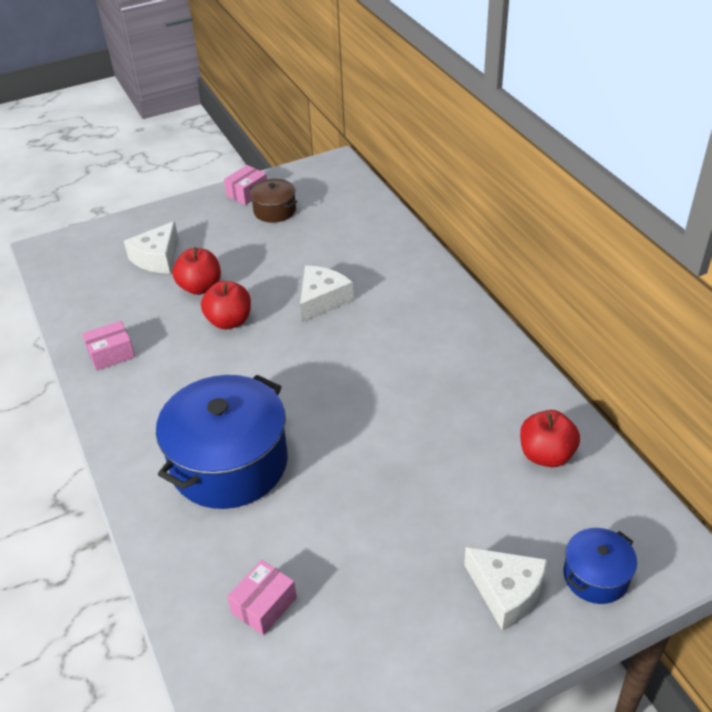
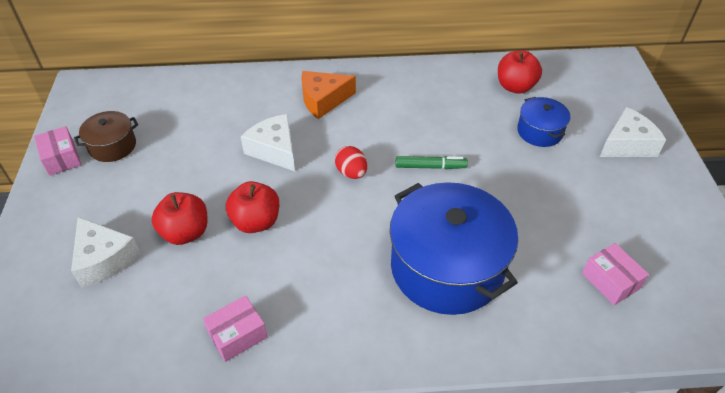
camera: 70 degrees left, 5 degrees up
pink box [82,321,135,371] -> pink box turned 60 degrees clockwise [203,295,267,362]
blue pot [564,528,637,604] -> blue pot moved to [517,97,570,147]
none -> orange cheese [301,71,356,119]
none -> red egg [335,146,367,179]
none -> green marker [396,156,468,169]

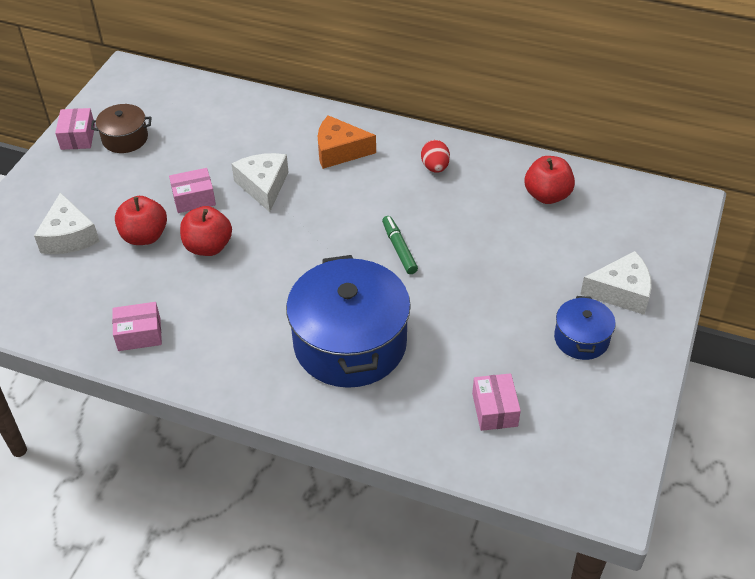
camera: 25 degrees right, 0 degrees up
red egg [335,146,367,179] -> red egg moved to [421,140,450,173]
green marker [396,156,468,169] -> green marker turned 135 degrees counterclockwise [382,216,418,274]
blue pot [517,97,570,147] -> blue pot moved to [554,296,616,360]
none -> pink box [169,168,216,213]

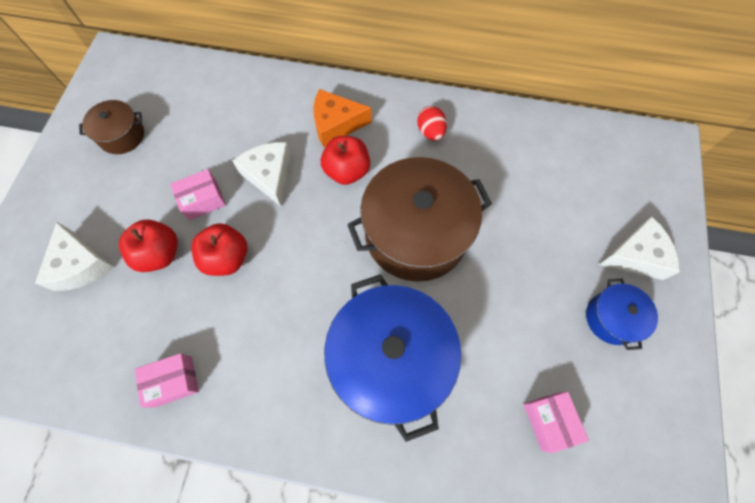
camera: 10 degrees left, 20 degrees up
pink box [55,108,95,150] -> none
green marker [382,216,418,274] -> brown pot [347,157,492,282]
red apple [525,156,575,204] -> red apple moved to [321,136,370,185]

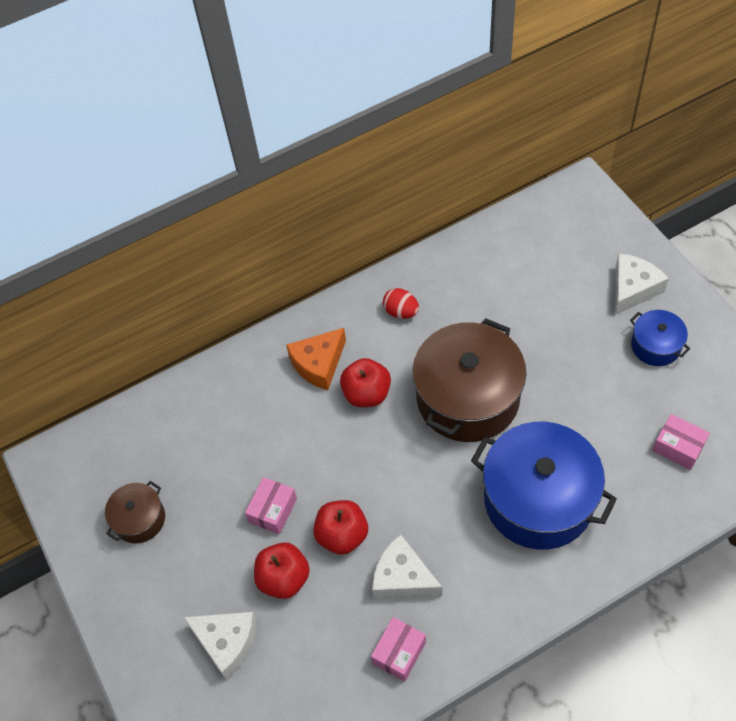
camera: 35 degrees left, 10 degrees down
white cheese [233,142,291,206] -> white cheese moved to [372,534,442,599]

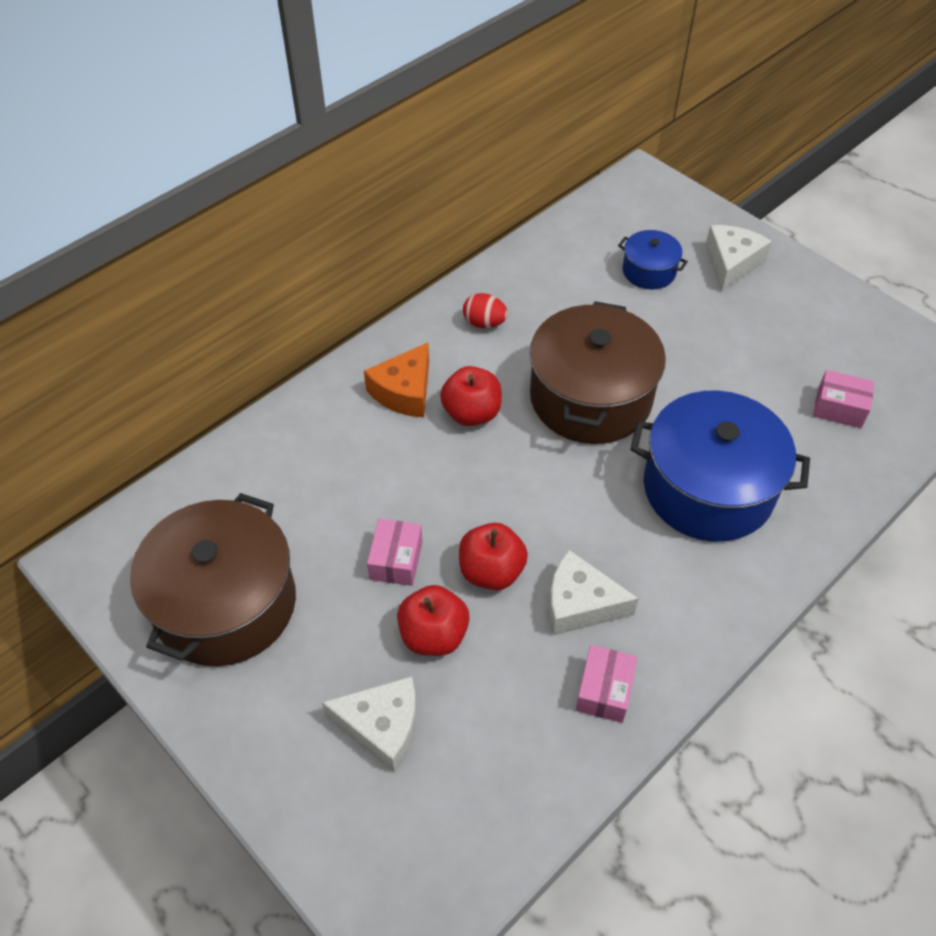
camera: 20 degrees left, 5 degrees down
brown pot [105,481,165,543] -> brown pot [130,493,296,666], size x2.06
blue pot [630,310,690,366] -> blue pot moved to [618,230,688,289]

